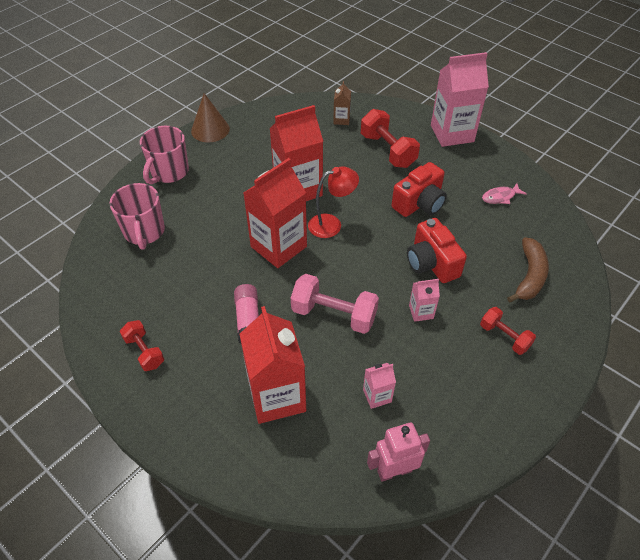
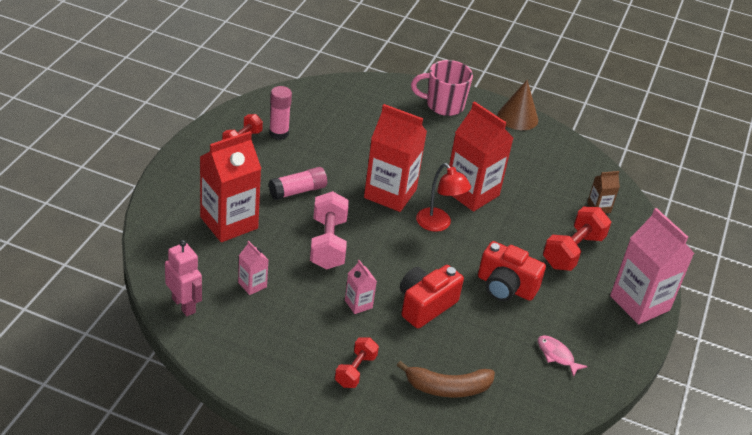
camera: 65 degrees right, 10 degrees down
pink mug [109,183,165,250] -> none
none -> pink glue stick [269,86,292,140]

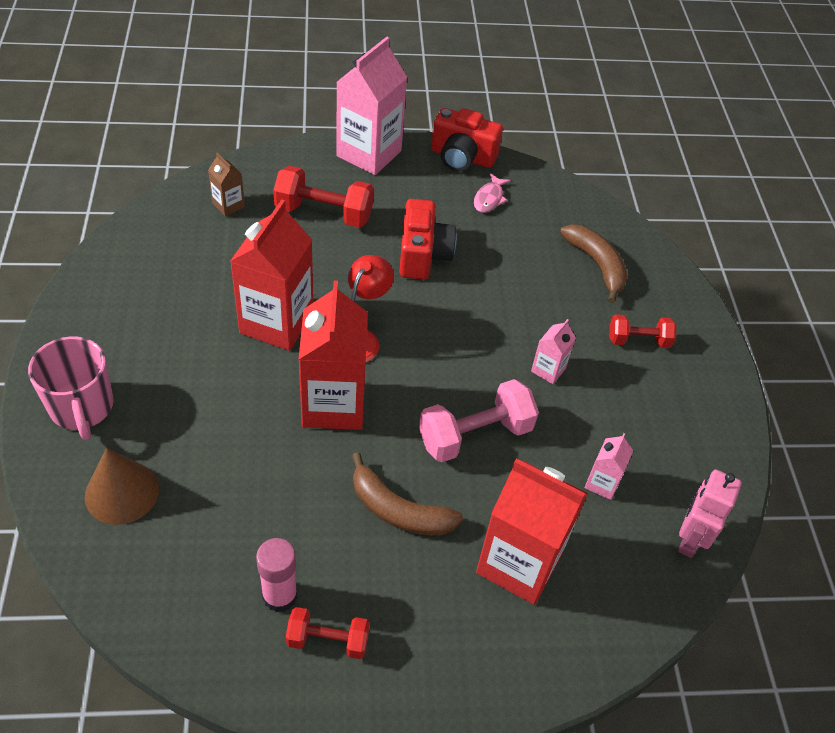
camera: 115 degrees left, 10 degrees up
pink glue stick [269,167,327,200] -> brown banana [352,452,463,536]
red camera [400,265,464,328] -> red camera moved to [431,108,503,171]
brown cone [498,80,538,130] -> brown cone moved to [85,448,159,525]

